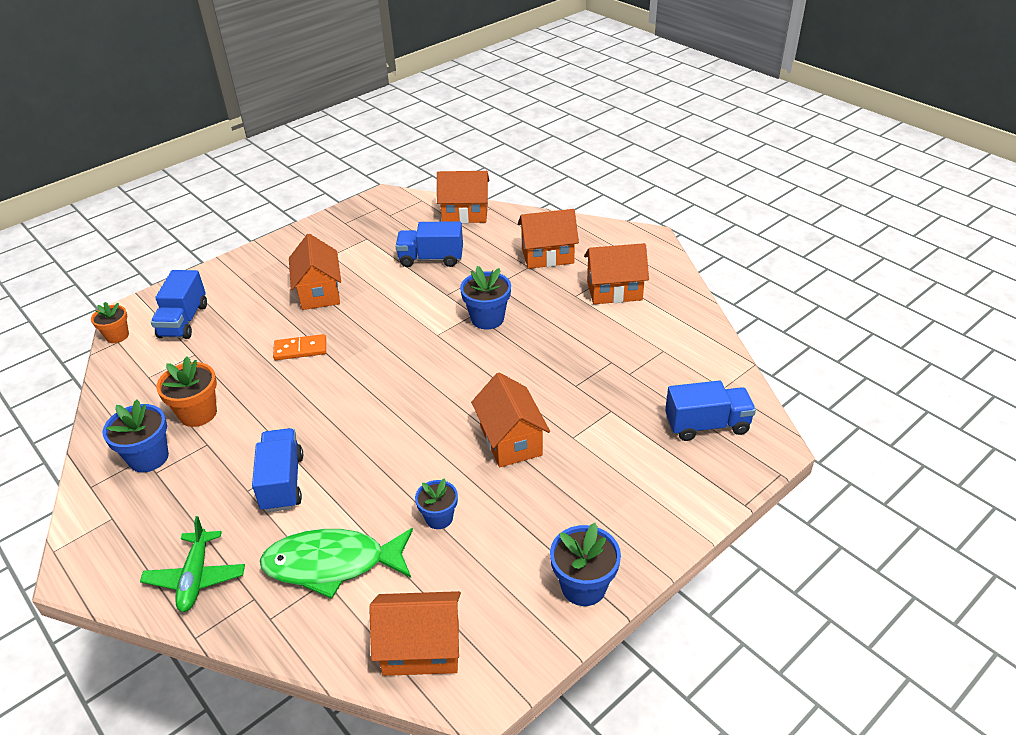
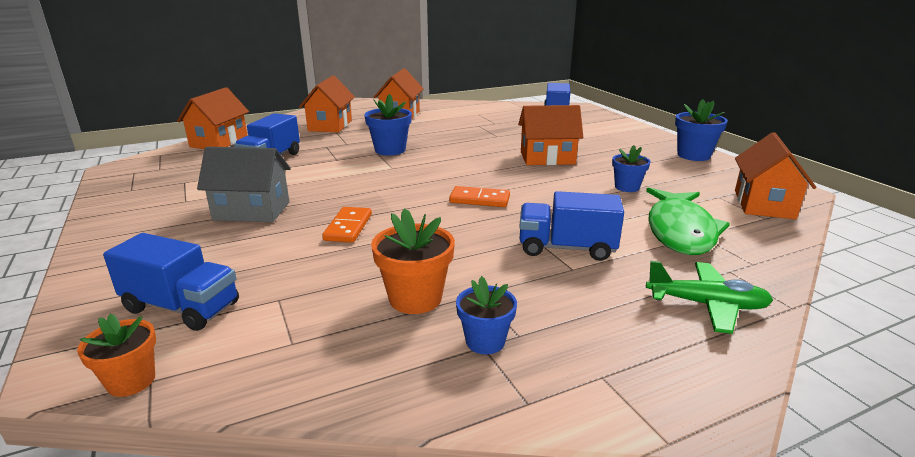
camera: 75 degrees left, 15 degrees down
blue flower pot [102,400,169,472] -> blue flower pot [456,276,517,354], size x0.66
orange house [289,234,341,310] -> grey house [197,147,291,222]
none -> orange domino [449,186,510,207]

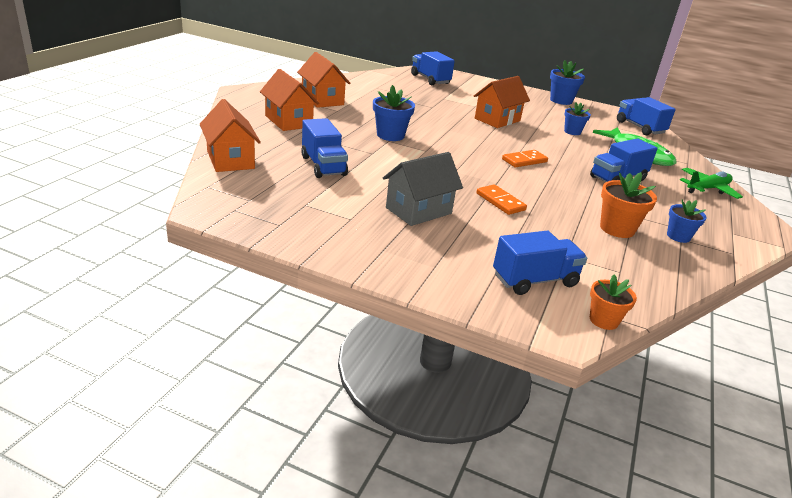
camera: 45 degrees left, 5 degrees up
orange house [735,132,816,219] -> blue truck [617,97,676,135]

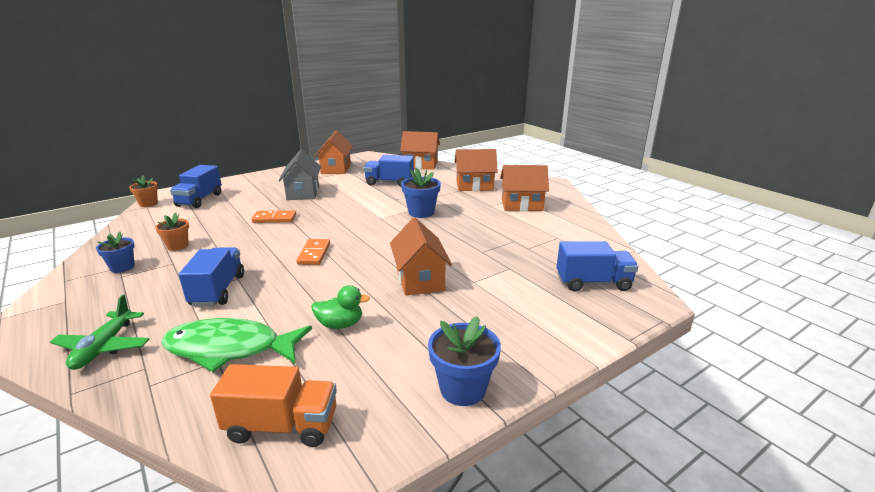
camera: 125 degrees right, 5 degrees down
blue flower pot [564,102,591,135] -> green duck [311,285,370,329]
orange flower pot [600,172,657,238] -> orange flower pot [155,212,189,251], size x0.66
blue truck [617,97,676,135] -> orange truck [210,364,337,447]
none -> orange house [315,131,353,174]

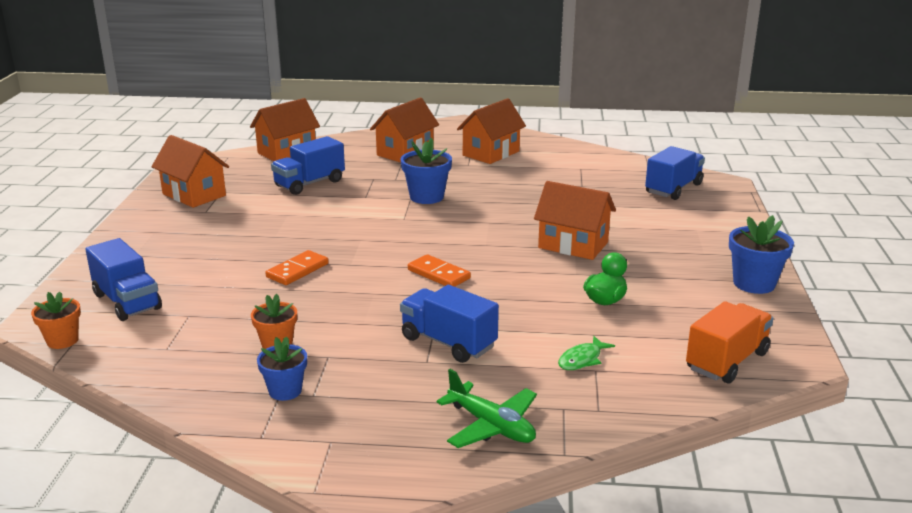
camera: 50 degrees left, 0 degrees up
green fish [161,318,312,372] -> green fish [558,336,615,370], size x0.44
grey house [279,150,321,200] -> none

